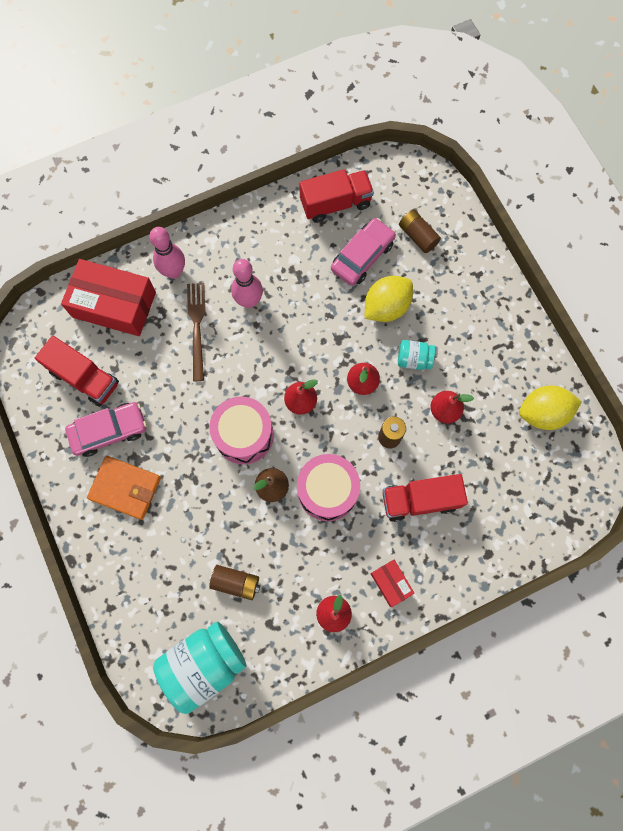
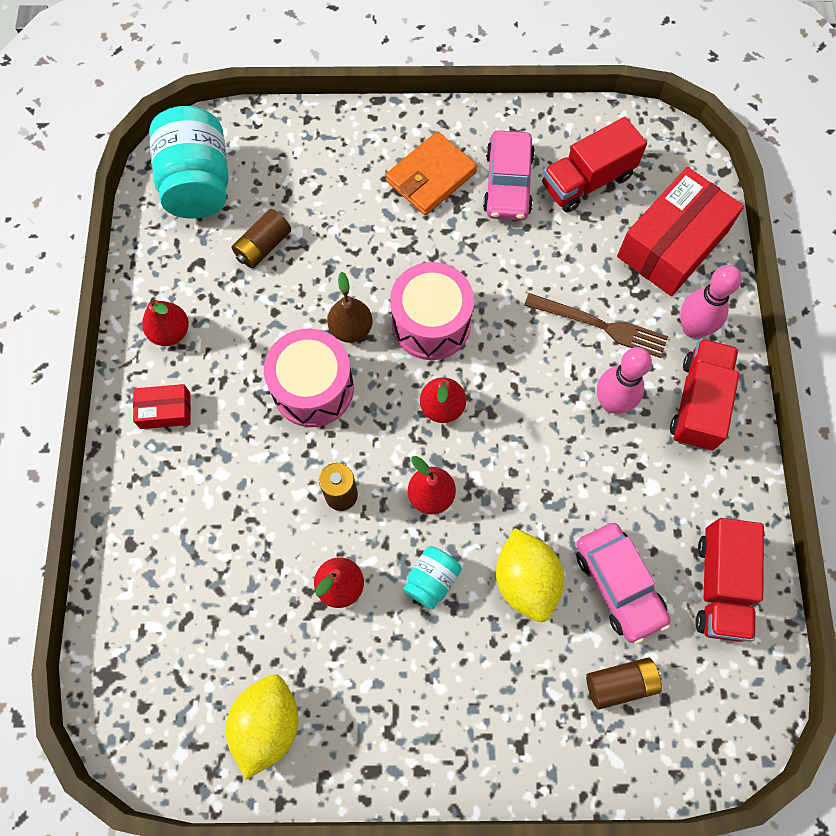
camera: 115 degrees right, 5 degrees down
red truck [383,474,468,522] -> red truck moved to [670,338,739,451]

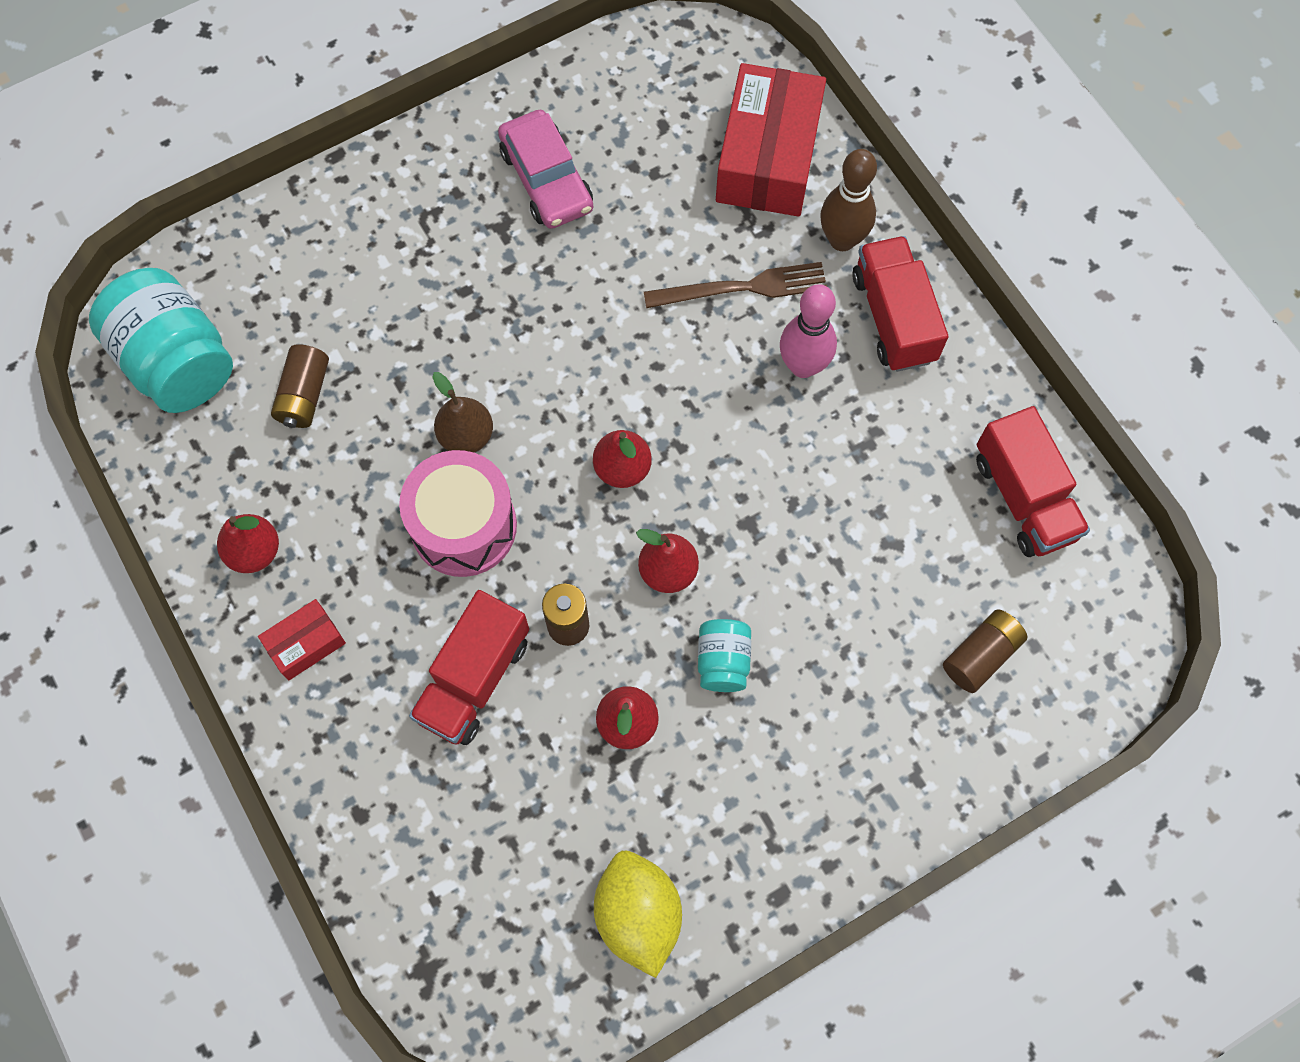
camera: 30 degrees left, 0 degrees up
orange wallet [385,131,477,215] -> none
pink drum [390,262,474,360] -> none
yellow lemon [496,528,564,622] -> none
red truck [542,117,647,212] -> red truck moved to [409,590,529,745]
pink car [576,523,671,644] -> none
pink bowling pin [680,265,742,338] -> brown bowling pin [820,149,877,251]

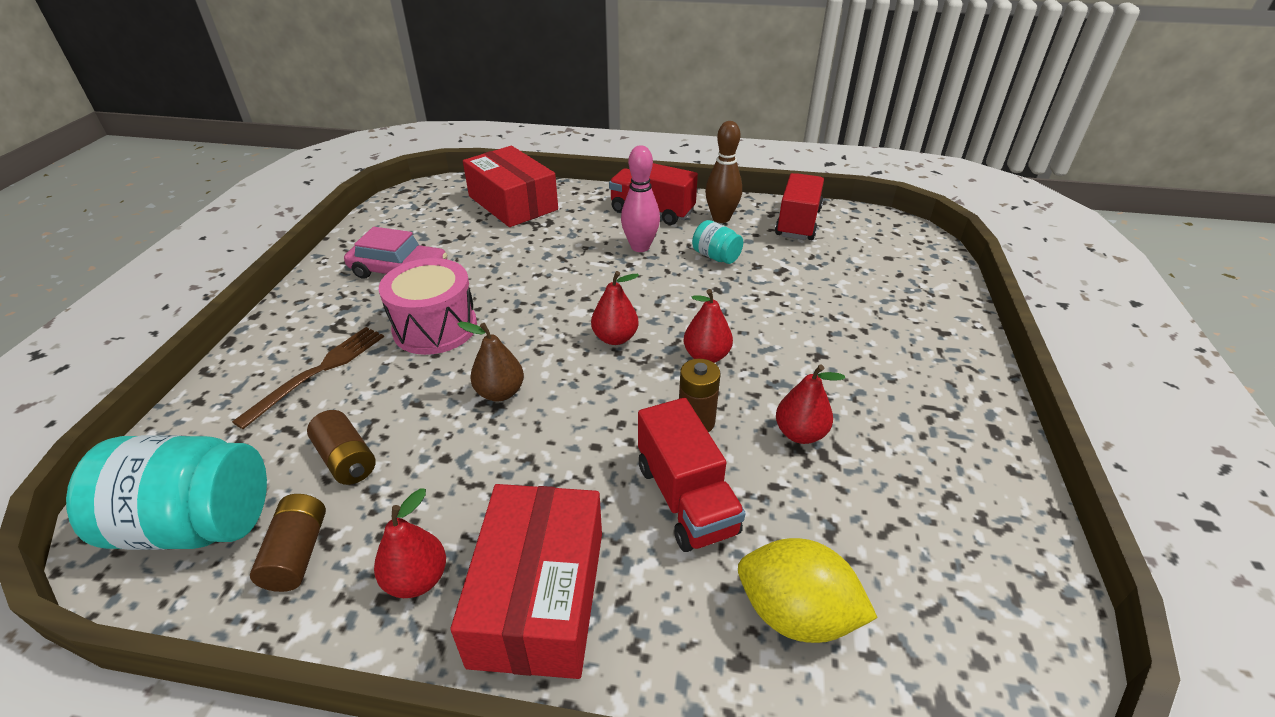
camera: 50 degrees left, 30 degrees down
red box [258,599,346,680] -> red box [450,484,602,679], size x2.09
pink drum [399,450,517,577] -> pink drum moved to [379,258,477,355]
yellow lemon [594,851,682,978] -> yellow lemon moved to [738,538,878,643]
brown fork [644,262,827,308] -> brown fork moved to [232,327,384,429]
turquoise jar [698,619,751,692] -> turquoise jar moved to [692,220,743,264]
brown bowling pin [820,149,877,251] -> brown bowling pin moved to [705,121,742,223]
brown battery [943,609,1028,693] -> brown battery moved to [250,494,326,592]
red truck [976,406,1090,557] -> red truck turned 90 degrees counterclockwise [775,173,824,240]

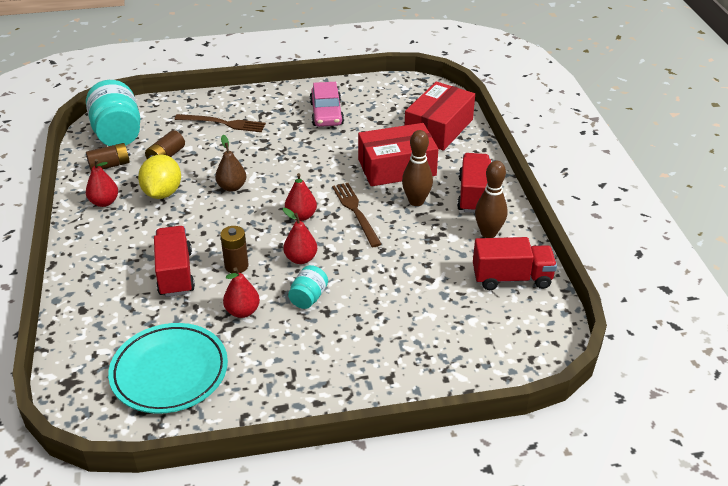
camera: 70 degrees right, 0 degrees up
pink drum [379,258,477,355] -> none
red box [450,484,602,679] -> red box moved to [358,123,438,186]
pink bowling pin [621,145,660,252] -> brown bowling pin [402,130,433,206]
red truck [638,398,746,552] -> red truck turned 120 degrees clockwise [154,226,195,297]
turquoise jar [692,220,743,264] -> turquoise jar moved to [288,265,328,309]
yellow lemon [738,538,878,643] -> yellow lemon moved to [138,155,181,199]
none -> turquoise plate [108,323,228,414]
none -> brown fork [332,183,382,247]

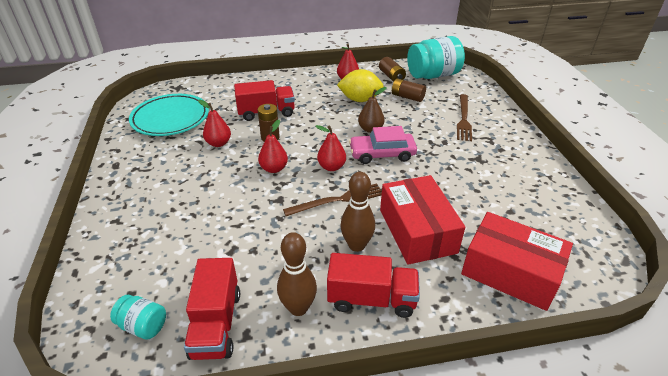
camera: 90 degrees right, 0 degrees up
turquoise jar [288,265,328,309] -> turquoise jar moved to [110,294,166,339]
pink car [309,82,344,127] -> pink car moved to [349,126,417,164]

